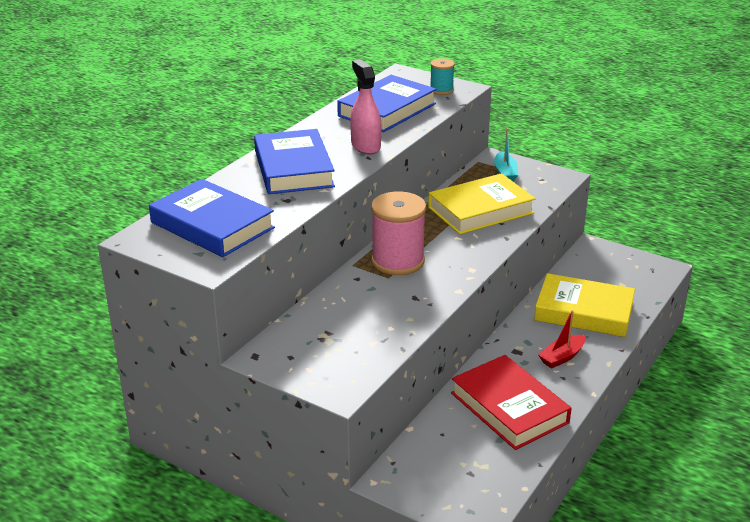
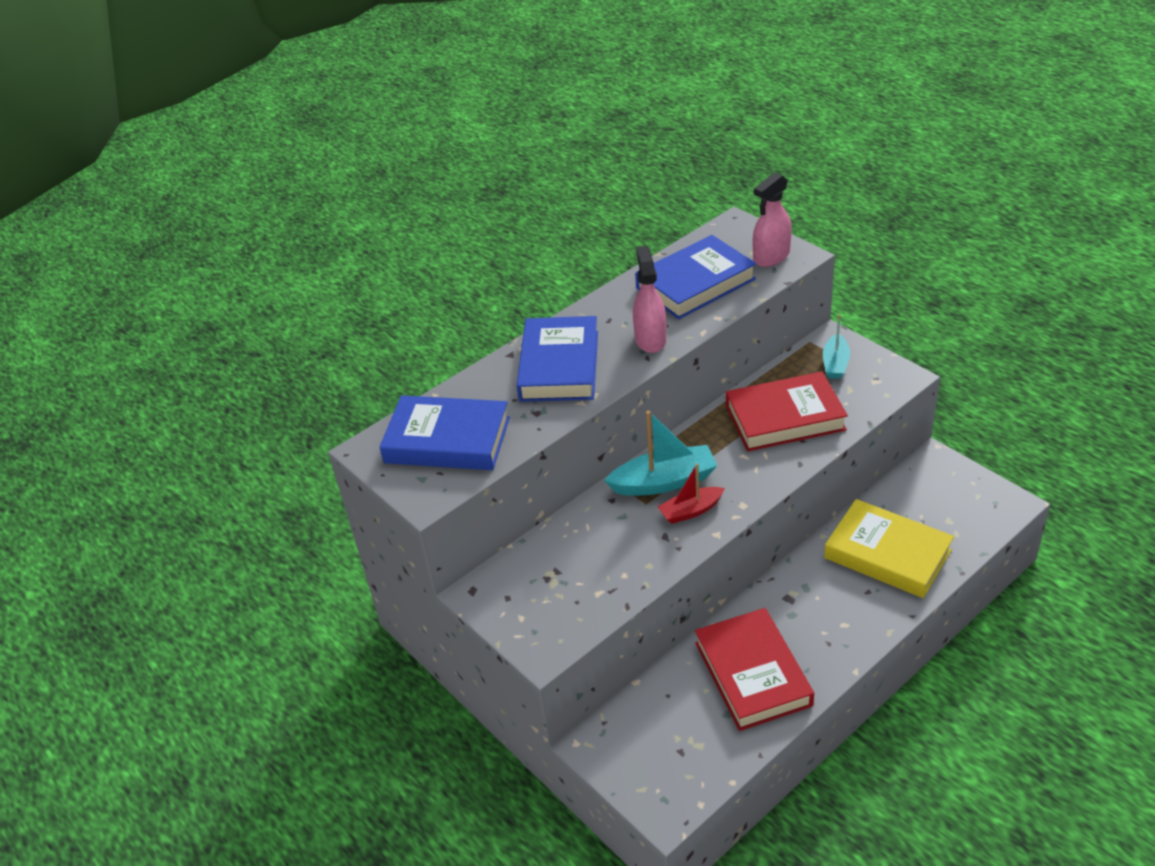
camera: 20 degrees right, 10 degrees up
blue book [149,179,275,257] -> blue book turned 45 degrees counterclockwise [379,395,510,470]
pink spool [371,191,426,275] -> turquoise boat [604,411,718,496]
yellow book [428,173,536,234] -> red book [726,371,848,451]
turquoise spool [430,58,455,95] -> pink spray bottle [753,173,792,267]
red boat [538,310,586,368] -> red boat moved to [658,463,725,524]

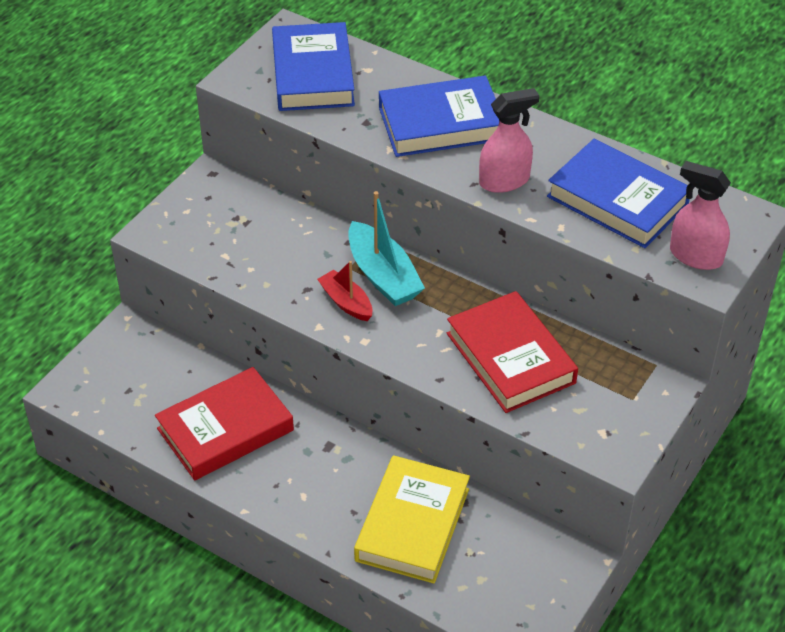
camera: 70 degrees right, 5 degrees up
turquoise boat [823,315,850,379] -> none

